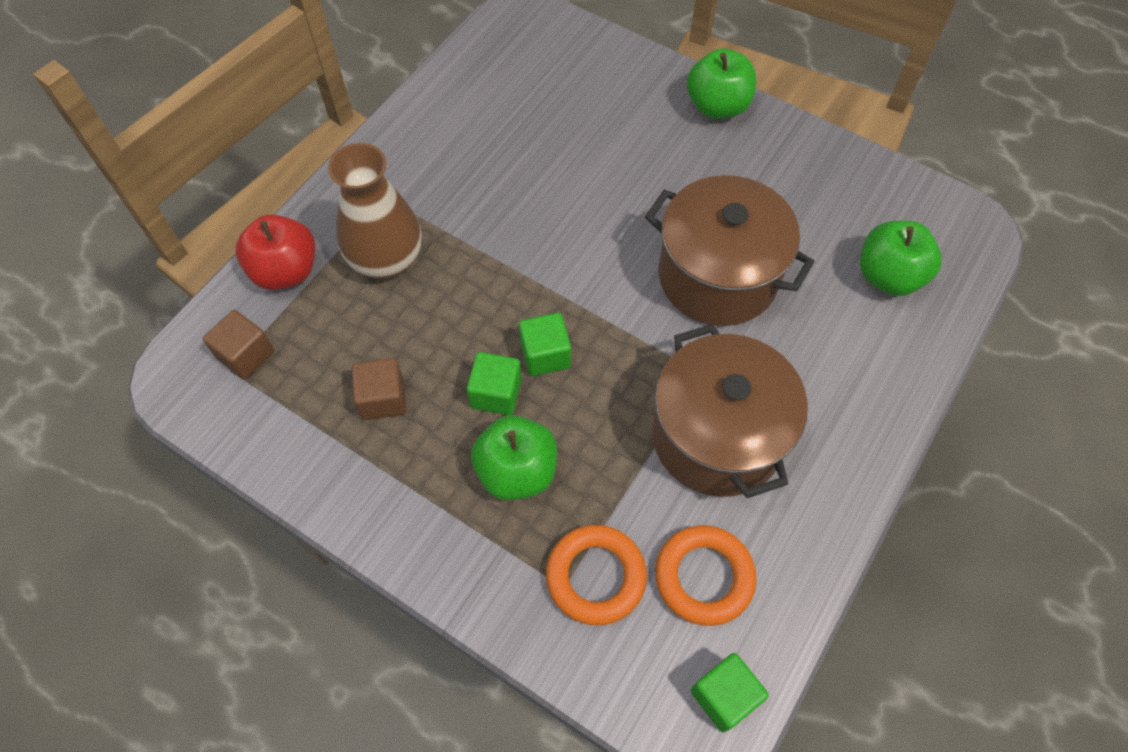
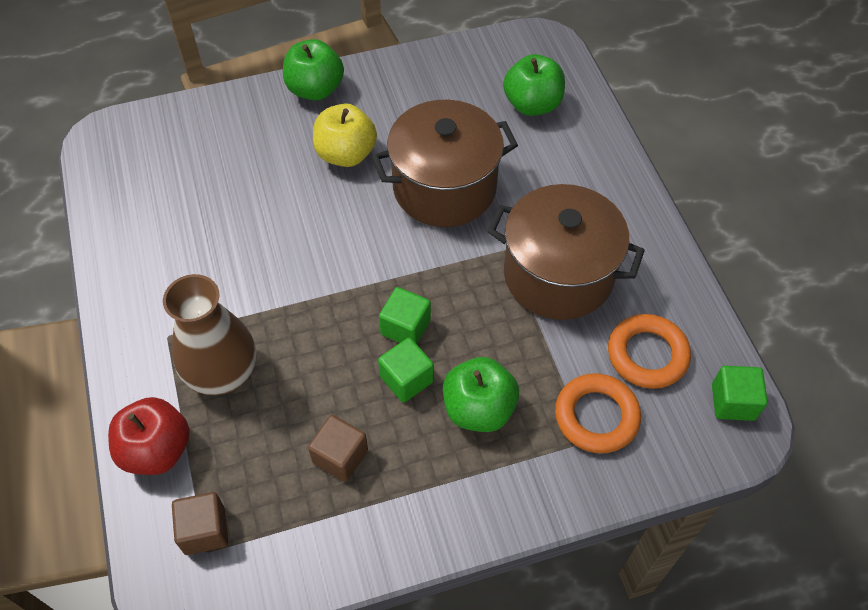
camera: 50 degrees left, 5 degrees down
none -> yellow apple [313,103,377,167]

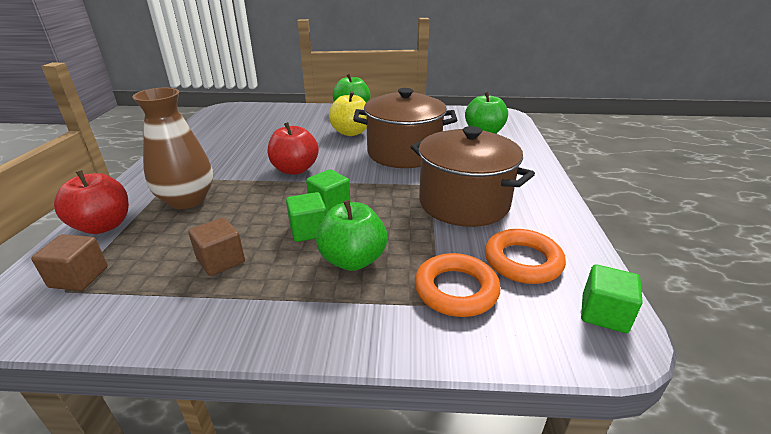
camera: 20 degrees right, 25 degrees down
none -> red apple [268,122,319,175]

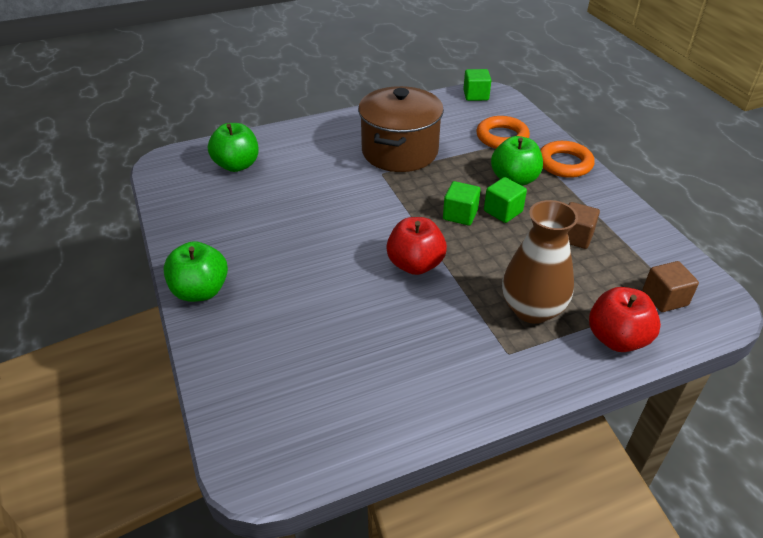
camera: 115 degrees left, 10 degrees up
yellow apple [329,91,367,136] -> none
brown pot [353,88,457,168] -> none
orange ring [485,229,566,284] -> orange ring moved to [540,141,595,178]

